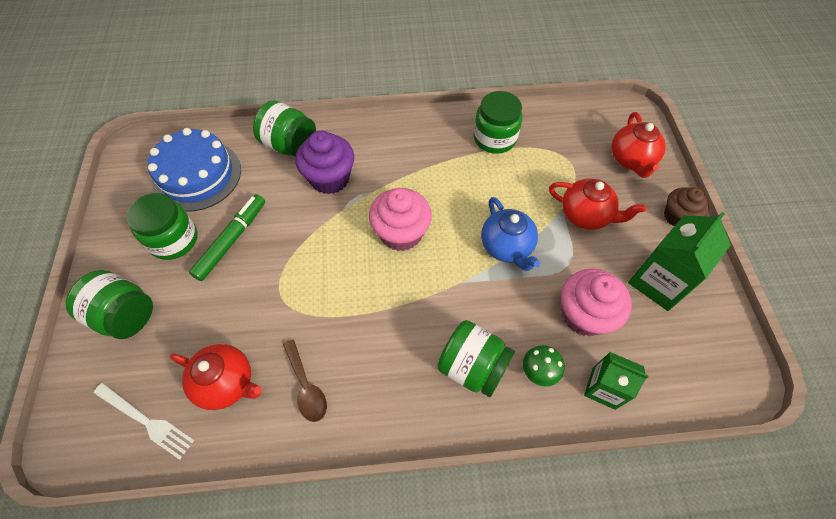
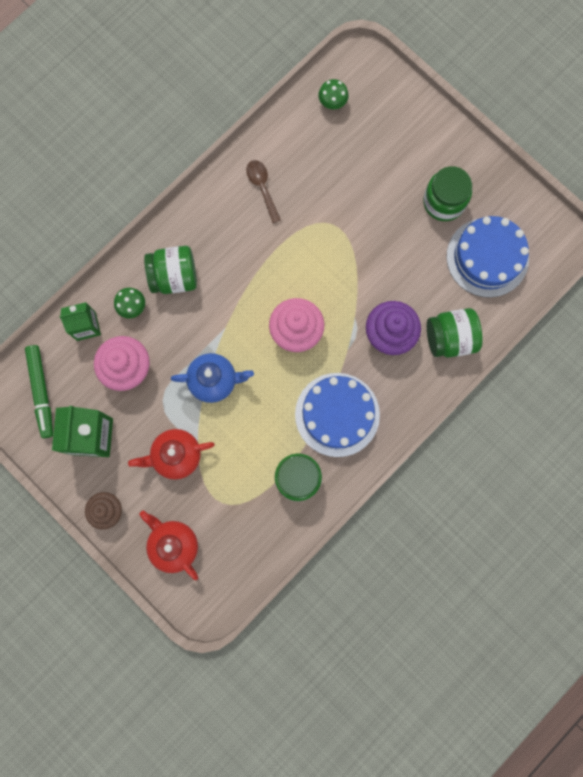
camera: 140 degrees right, 20 degrees up
green jar [66,270,153,339] -> none
white fork [94,383,195,460] -> green mushroom [318,79,349,109]
red teapot [170,344,262,410] -> none
green marker [189,194,265,281] -> green marker moved to [25,345,53,438]
brown spoon [283,339,327,422] -> brown spoon turned 45 degrees clockwise [246,160,281,223]
blue teapot [481,197,540,271] -> blue teapot turned 150 degrees clockwise [171,353,254,403]
none -> blue cake [295,373,380,457]

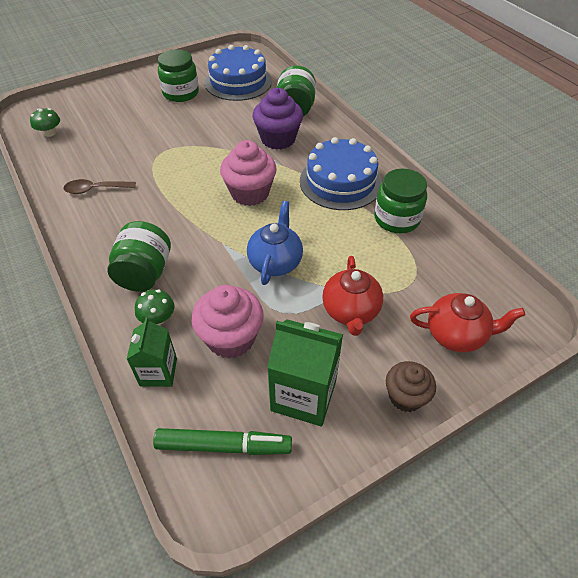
camera: 75 degrees left, 30 degrees down
red teapot [139,510,198,580] -> red teapot turned 150 degrees counterclockwise [410,293,525,352]

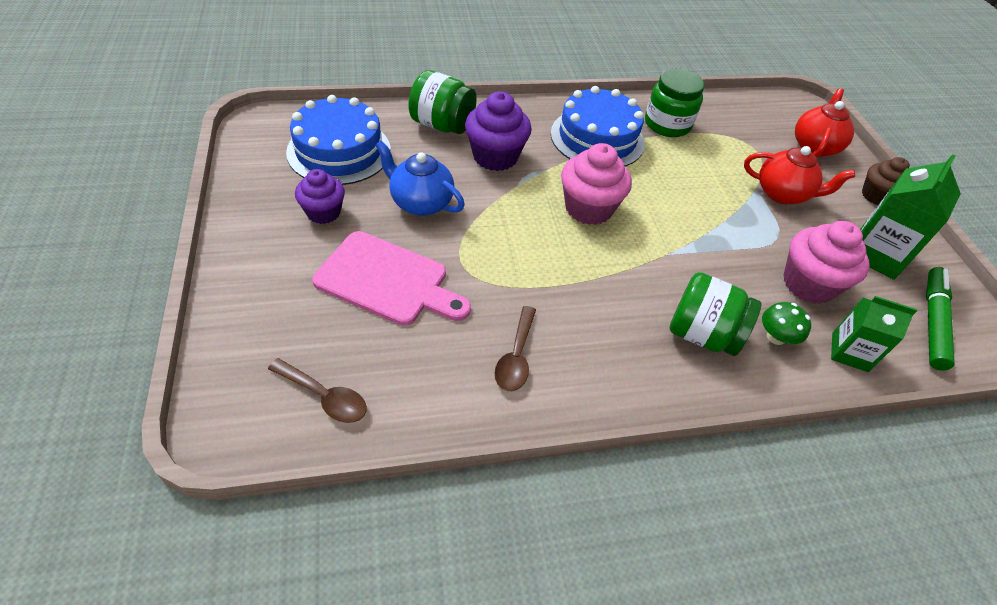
camera: 75 degrees left, 0 degrees up
green mushroom [30,108,60,137] -> brown spoon [268,358,367,423]
green jar [158,49,199,102] -> purple cupcake [295,169,345,224]
blue teapot [247,201,303,285] -> blue teapot moved to [375,140,465,216]
none -> pink cutting board [312,231,471,326]

